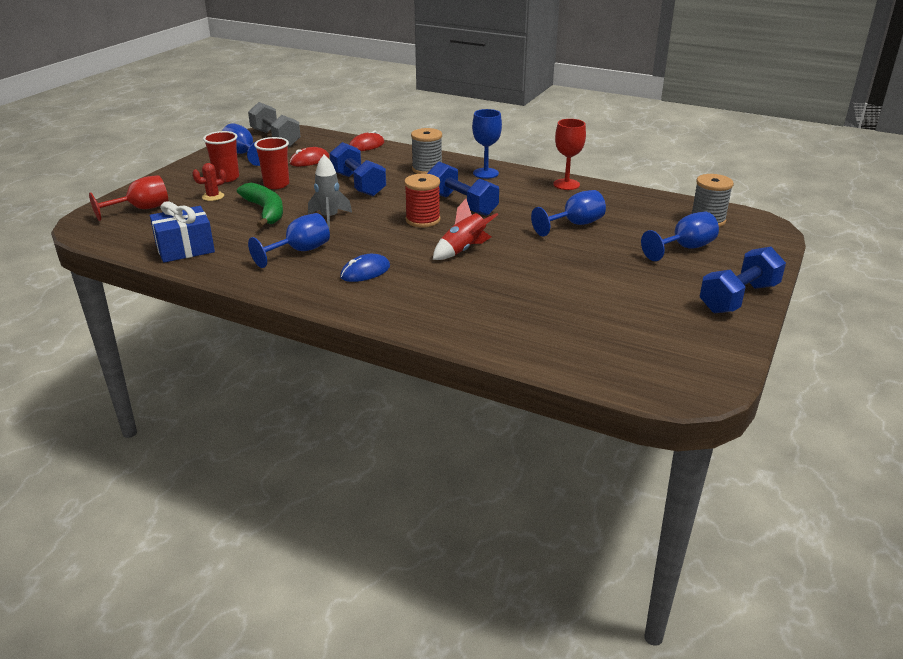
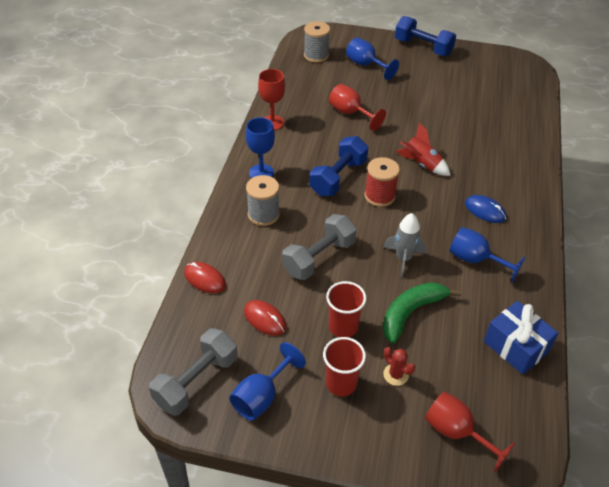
camera: 105 degrees left, 15 degrees up
blue dumbbell [330,142,386,196] -> grey dumbbell [282,214,357,280]
blue goblet [531,190,606,237] -> red goblet [329,84,386,131]

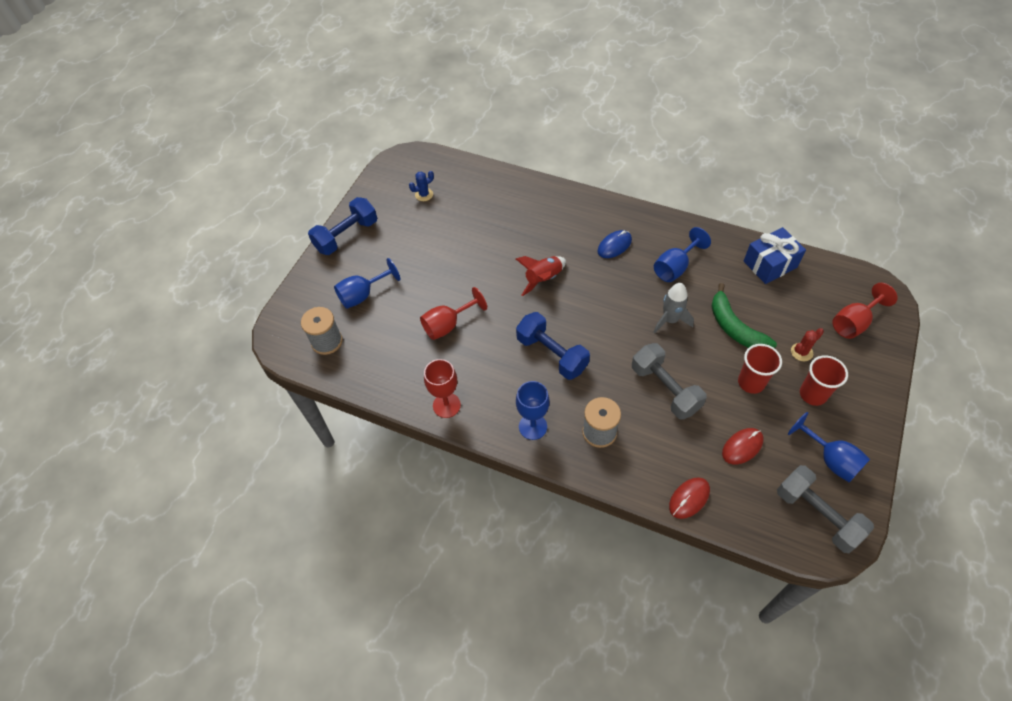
camera: 75 degrees left, 10 degrees up
red spool [365,157,400,207] -> none
none -> blue cactus [409,171,434,201]

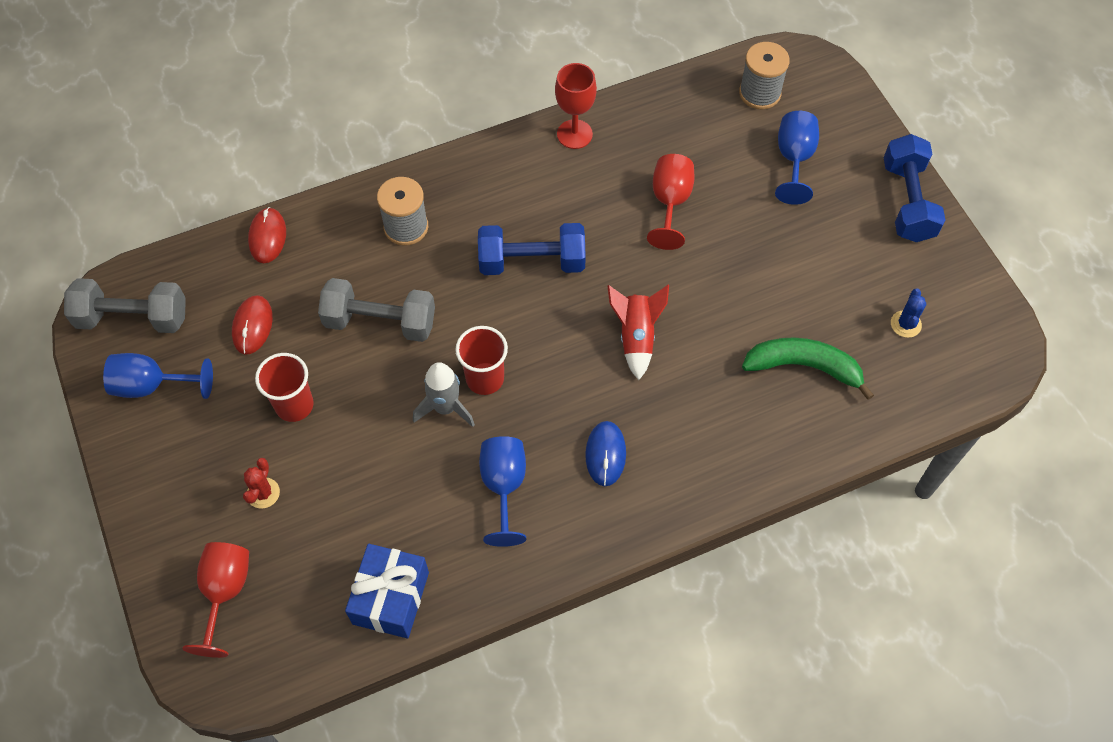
camera: 130 degrees right, 5 degrees up
blue goblet [516,381,550,440] -> none
green banana [711,283,777,348] -> green banana moved to [742,337,874,400]
red cup [800,355,848,406] -> red cup moved to [455,326,508,395]

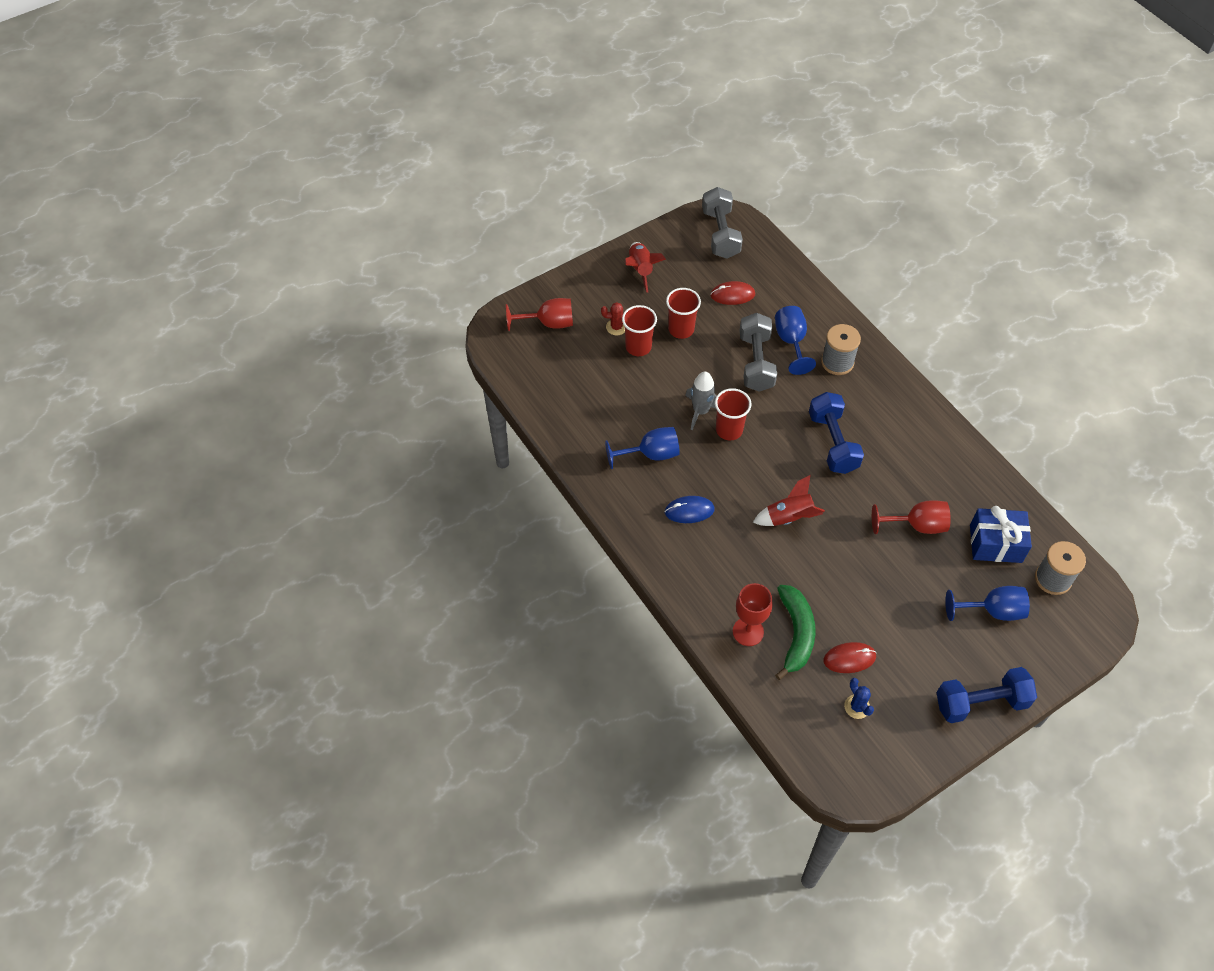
camera: 80 degrees right, 5 degrees down
blue goblet [103,353,213,399] -> blue goblet moved to [775,306,816,375]
red mouse [248,207,286,263] -> red mouse moved to [823,642,876,673]
blue gift [345,544,429,638] -> blue gift moved to [970,506,1032,563]
red goblet [555,63,597,149] -> red goblet moved to [733,583,773,646]
blue cactus [891,288,926,338] -> blue cactus turned 60 degrees clockwise [844,678,874,719]
none -> red cup [622,305,657,356]
none -> red rocket [625,242,666,293]

